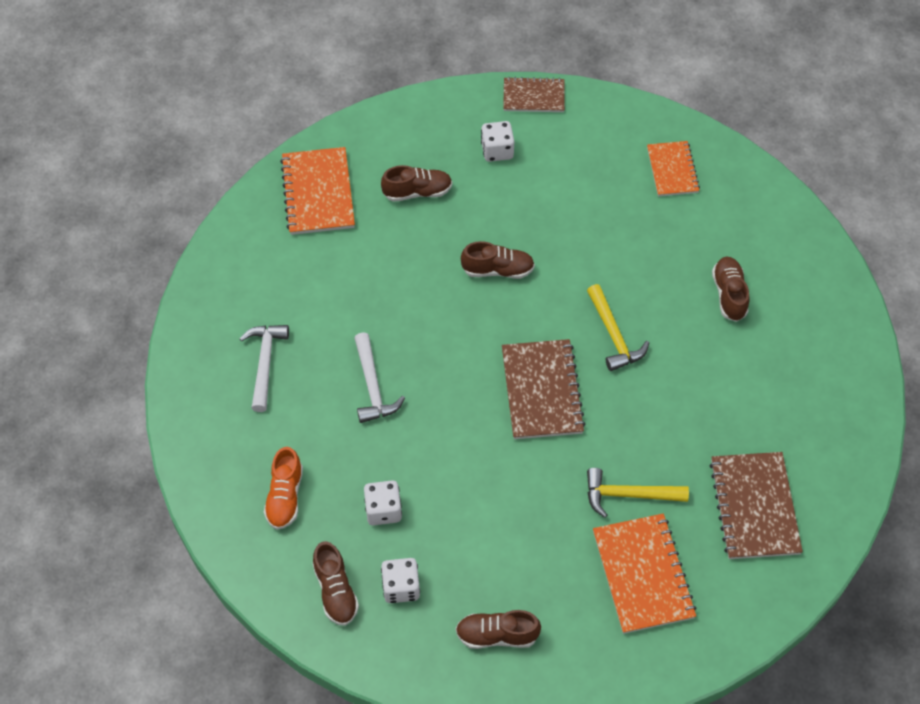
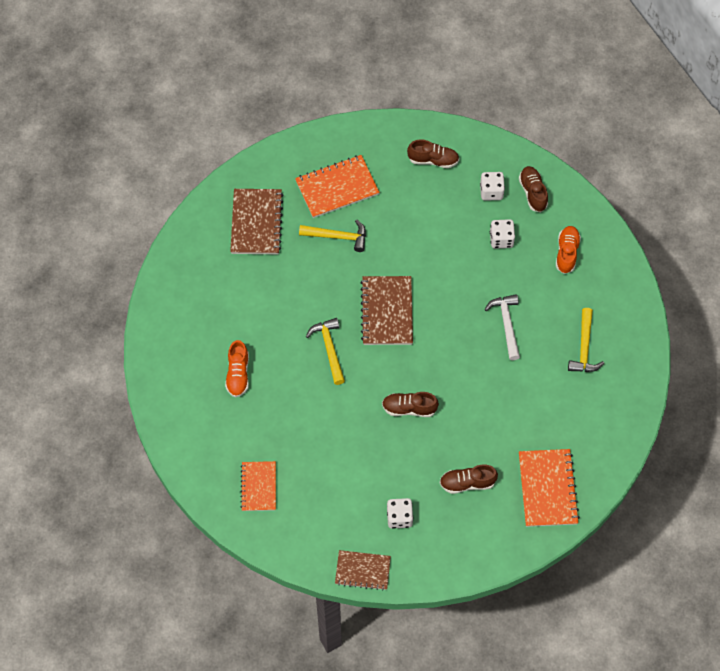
camera: 175 degrees left, 5 degrees up
white hammer [239,325,289,412] -> yellow hammer [568,308,604,372]
orange notebook [593,514,696,634] -> orange notebook turned 75 degrees clockwise [295,155,380,218]
brown shoe [712,256,750,322] -> orange shoe [225,340,249,398]

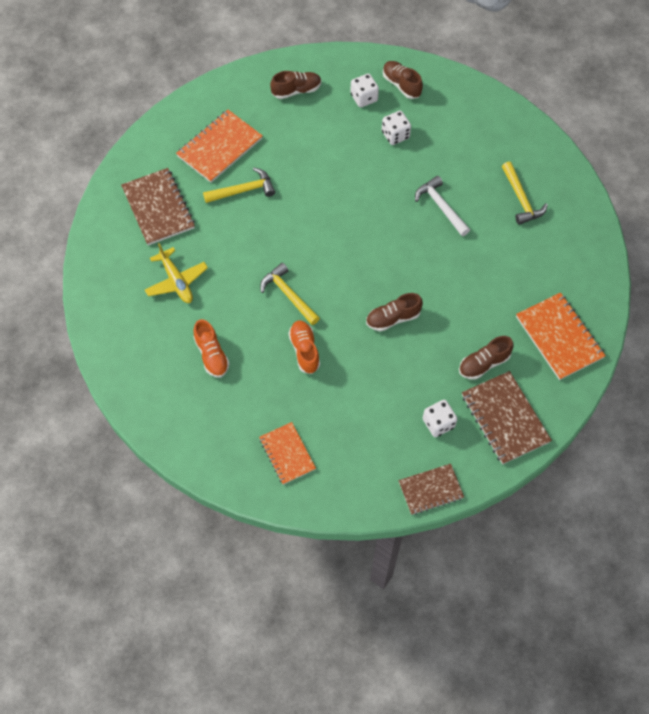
camera: 25 degrees left, 0 degrees up
brown notebook [360,276,413,345] -> brown notebook moved to [462,371,552,465]
orange shoe [556,226,581,274] -> orange shoe moved to [288,321,320,374]
none -> yellow plane [145,243,208,303]

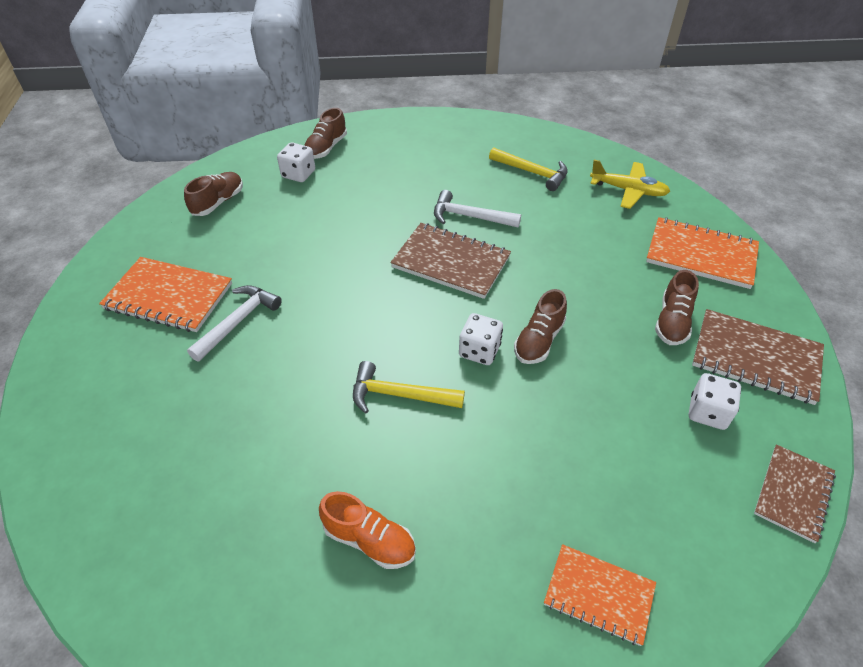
camera: 40 degrees left, 15 degrees down
brown notebook [121,168,195,245] -> brown notebook moved to [390,223,511,299]
yellow plane [145,243,208,303] -> yellow plane moved to [590,160,670,209]
orange notebook [176,110,263,183] -> orange notebook turned 75 degrees counterclockwise [99,257,232,332]
yellow hammer [203,167,275,203] -> white hammer [187,285,282,362]
orange shoe [288,321,320,374] -> none
white dice [382,111,411,145] -> white dice moved to [459,313,503,365]
brown shoe [383,61,423,99] -> brown shoe turned 75 degrees counterclockwise [304,108,347,159]

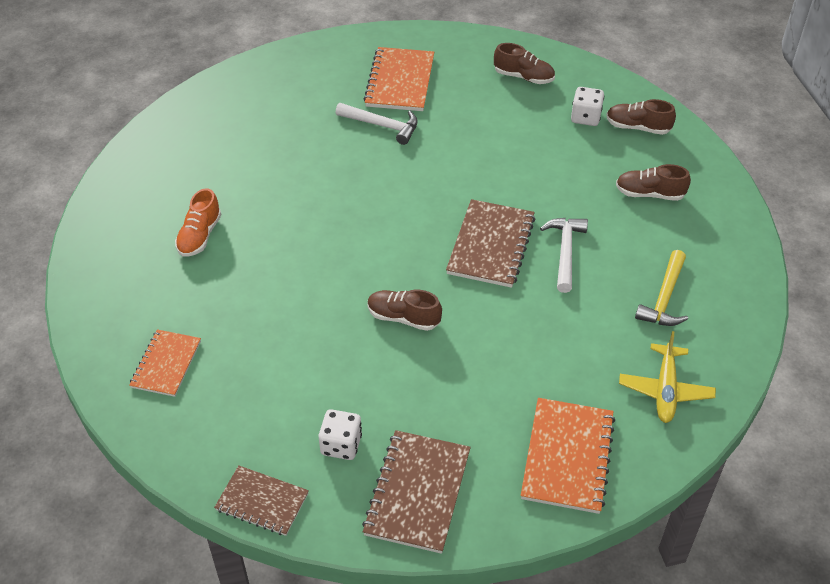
camera: 80 degrees right, 0 degrees up
yellow hammer [353,361,465,413] -> none
white dice [459,313,503,365] -> none
brown shoe [655,270,699,345] -> brown shoe moved to [616,164,691,201]

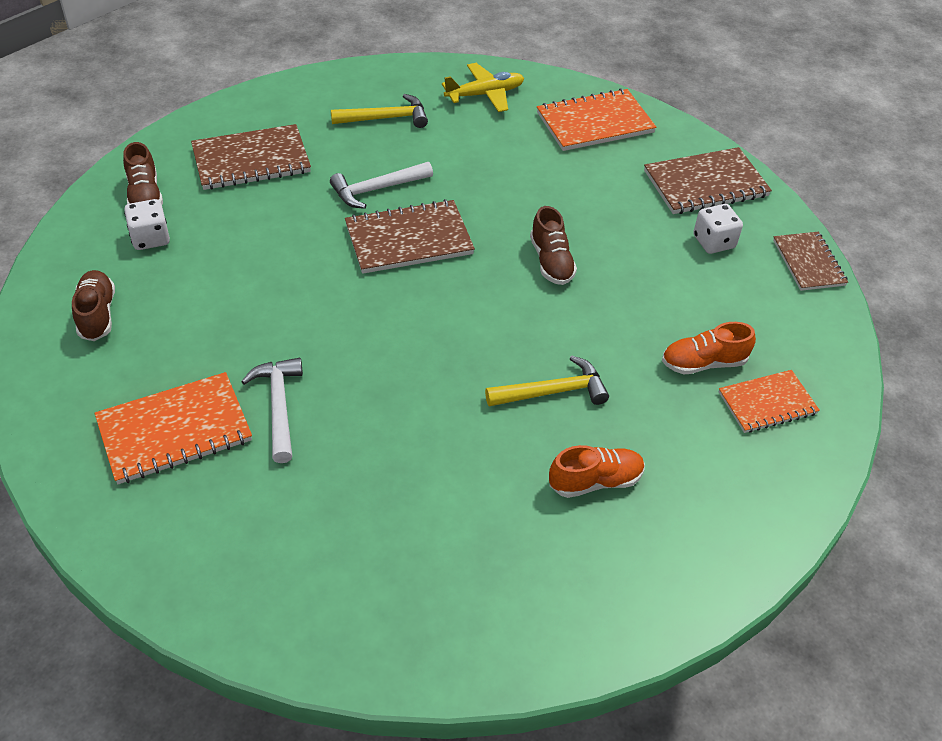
camera: 125 degrees left, 0 degrees up
brown shoe [616,164,691,201] -> brown notebook [191,124,311,190]
none -> yellow hammer [485,356,609,407]
none -> orange shoe [662,322,756,374]

